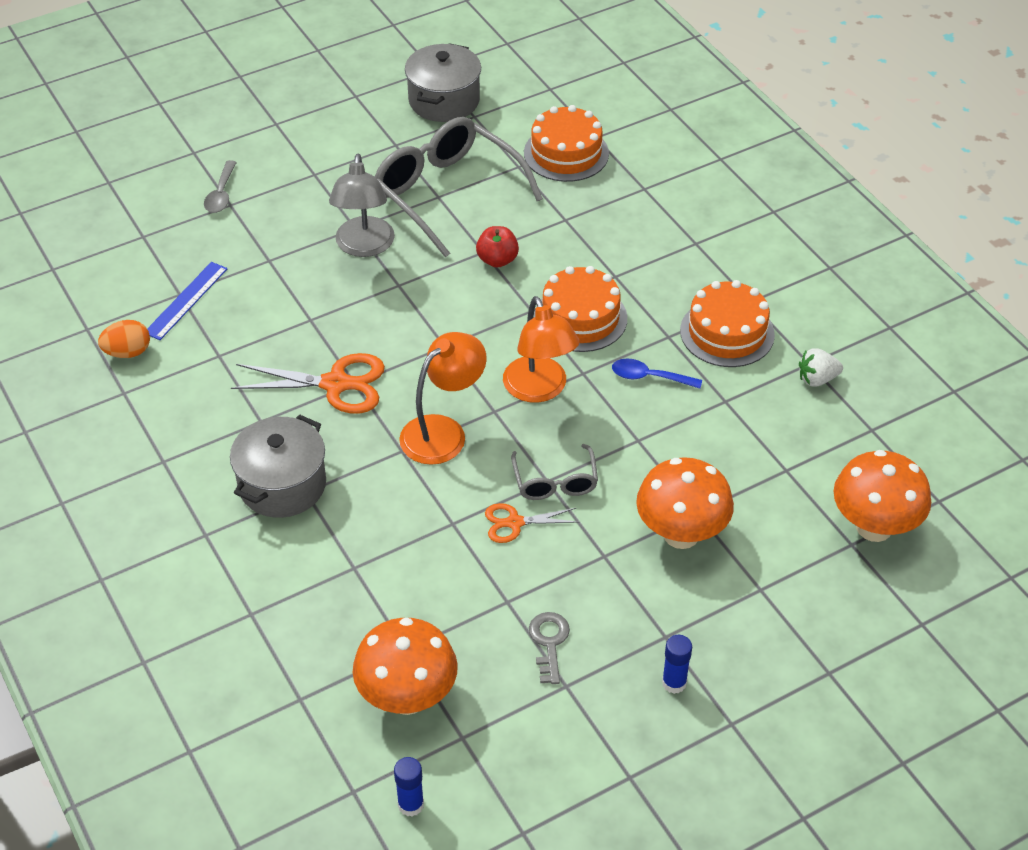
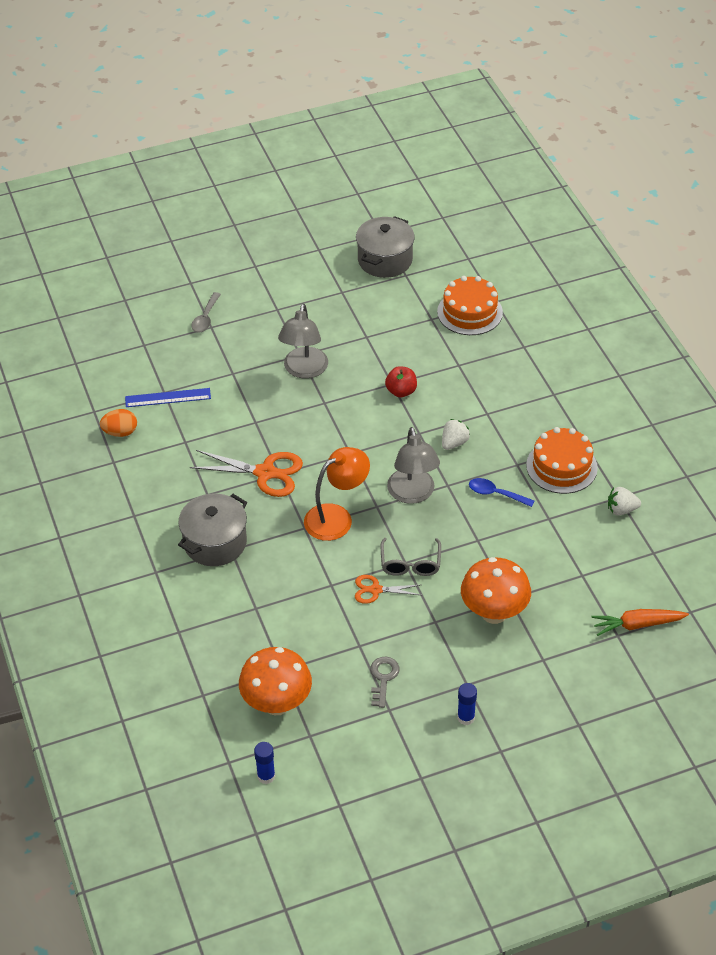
camera: 10 degrees right, 0 degrees up
blue ruler [147,262,228,340] -> blue ruler turned 45 degrees clockwise [125,388,211,407]
grey glasses [375,117,543,257] -> none
orange lamp [503,296,579,403] -> grey lamp [387,427,440,504]
orange cake [534,266,627,352] -> white strawberry [442,419,470,450]
orange mushroom [834,450,931,542] -> orange carrot [591,609,689,636]

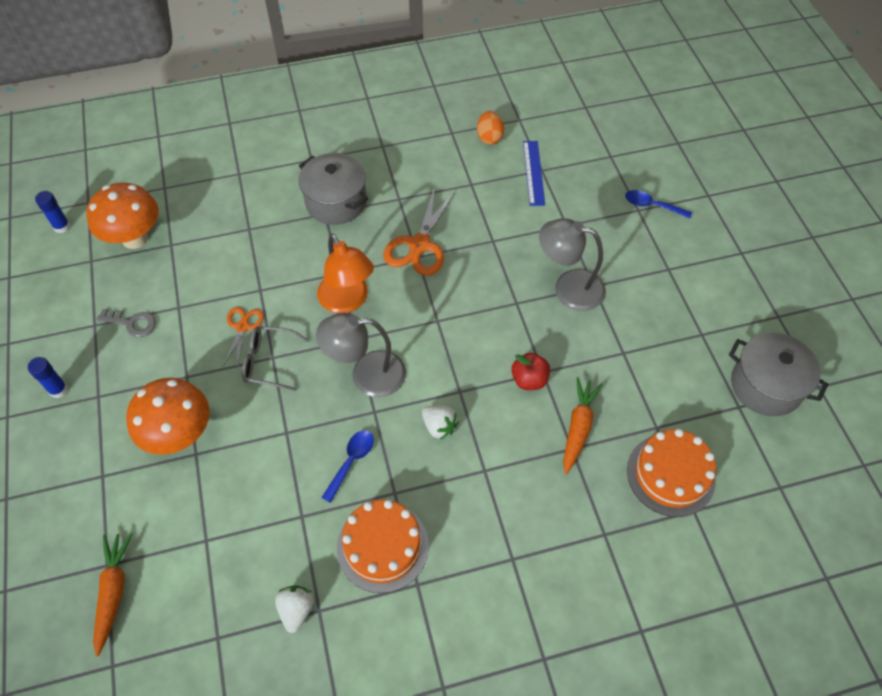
camera: 95 degrees right, 10 degrees up
grey spoon [191,292,221,332] -> blue spoon [625,190,692,219]
none -> orange carrot [563,377,603,474]

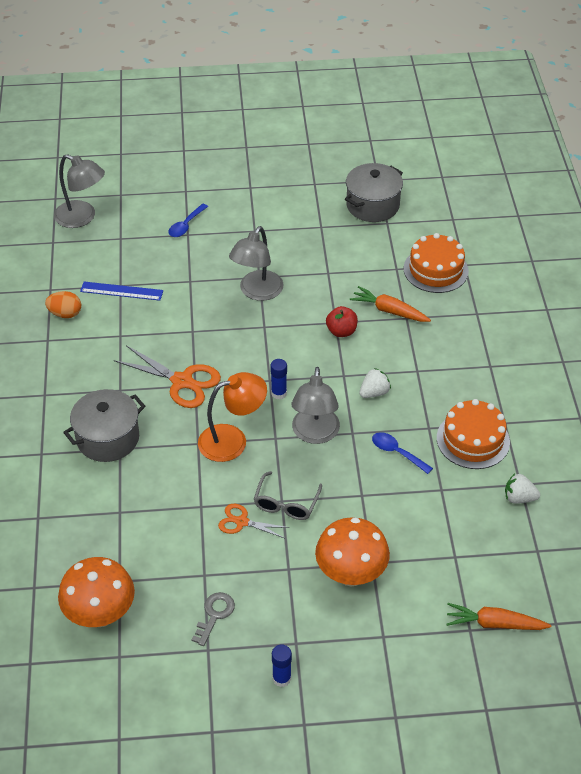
camera: 80 degrees left, 10 degrees down
blue glue stick [35,191,71,233] -> blue glue stick moved to [270,359,287,399]
none -> grey lamp [54,154,105,228]

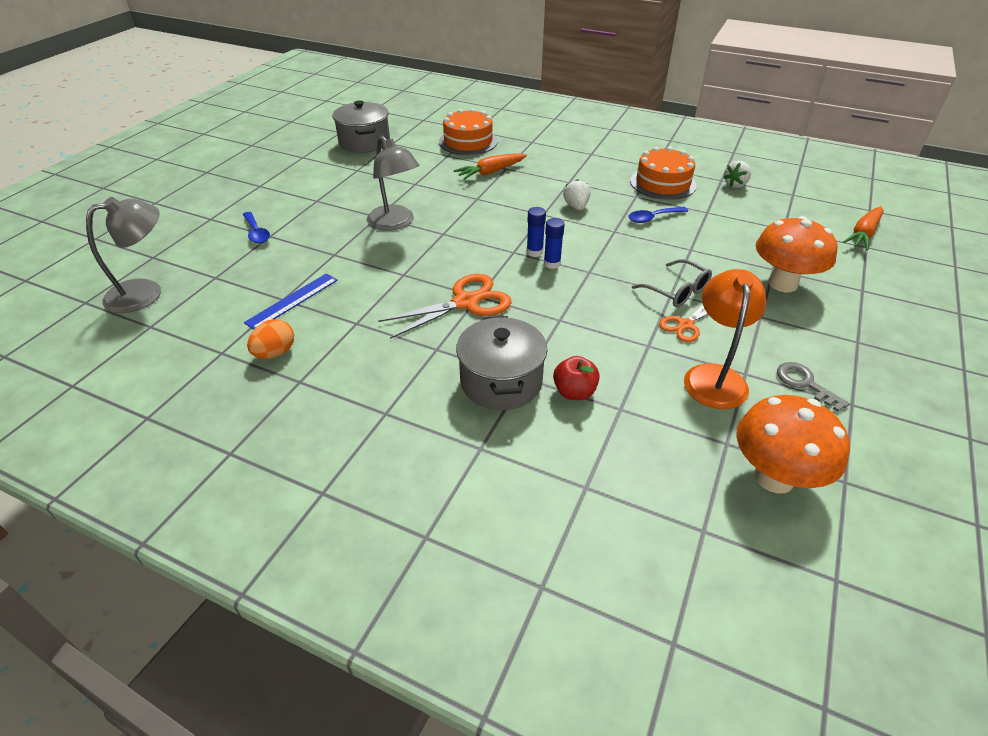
camera: 60 degrees left, 5 degrees down
orange lamp [198,372,267,462] -> orange lamp moved to [684,269,767,409]
blue glue stick [272,644,292,687] -> blue glue stick moved to [544,218,565,269]
grey lamp [292,367,340,444] -> none
red apple [326,306,358,337] -> red apple moved to [553,356,600,400]

